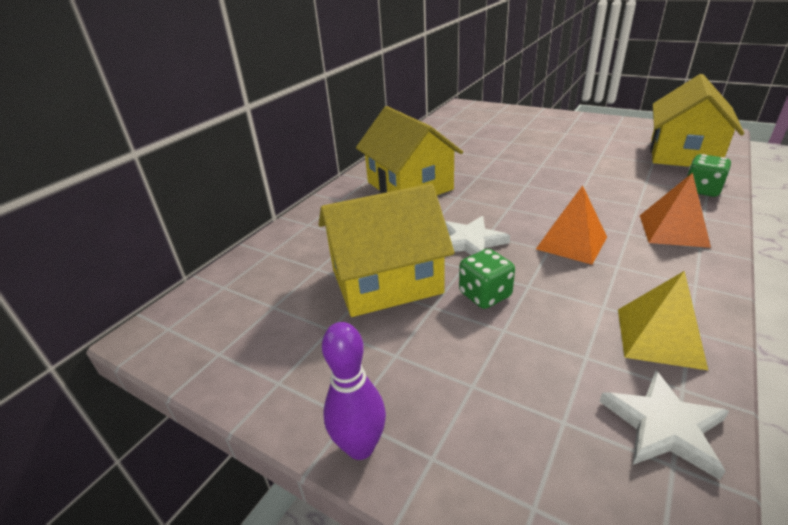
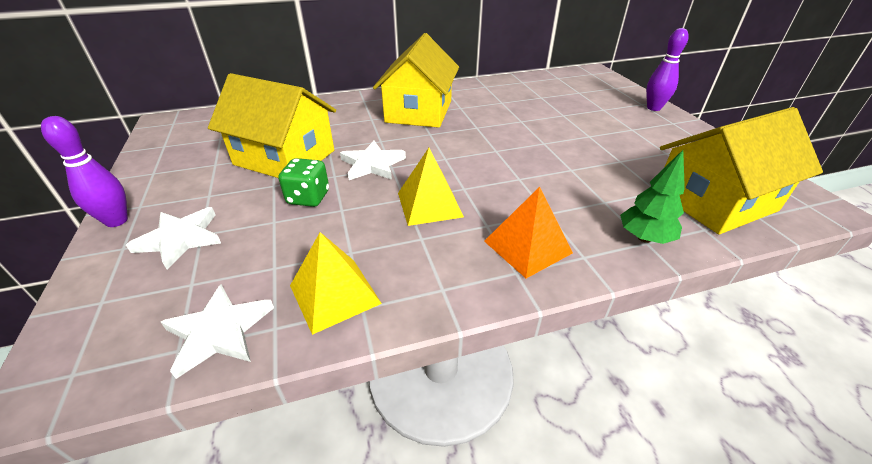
camera: 40 degrees right, 5 degrees up
orange pyramid [536,185,607,265] -> yellow pyramid [398,148,464,226]
green dice [687,154,731,197] -> green tree [620,150,685,244]
none -> white star [126,207,221,269]
none -> purple bowling pin [646,28,689,111]

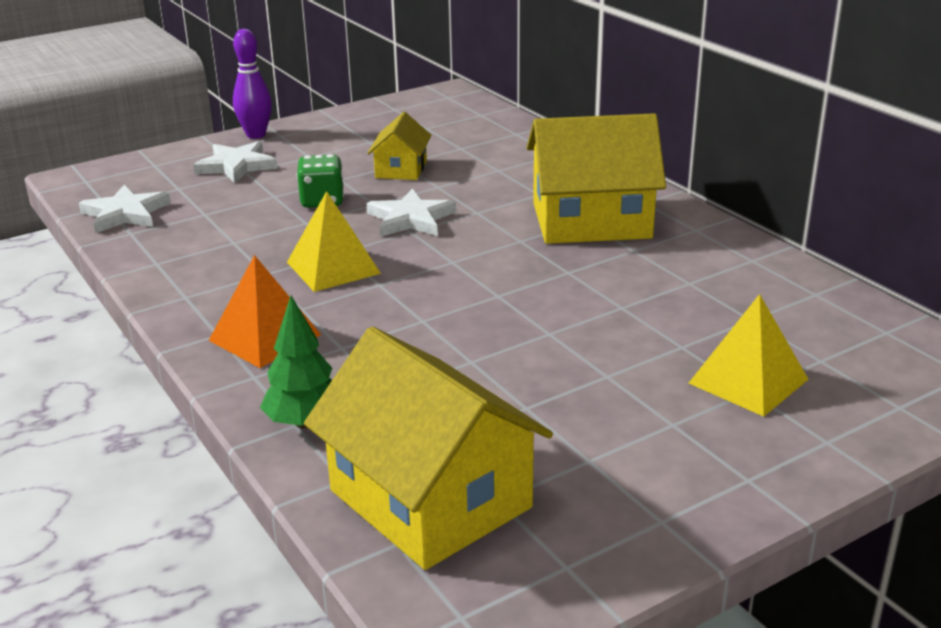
camera: 75 degrees right, 10 degrees down
yellow house [208,73,336,178] -> yellow house [368,112,431,180], size x0.51
yellow pyramid [290,232,382,335] -> yellow pyramid moved to [689,294,809,417]
purple bowling pin [646,28,689,111] -> none

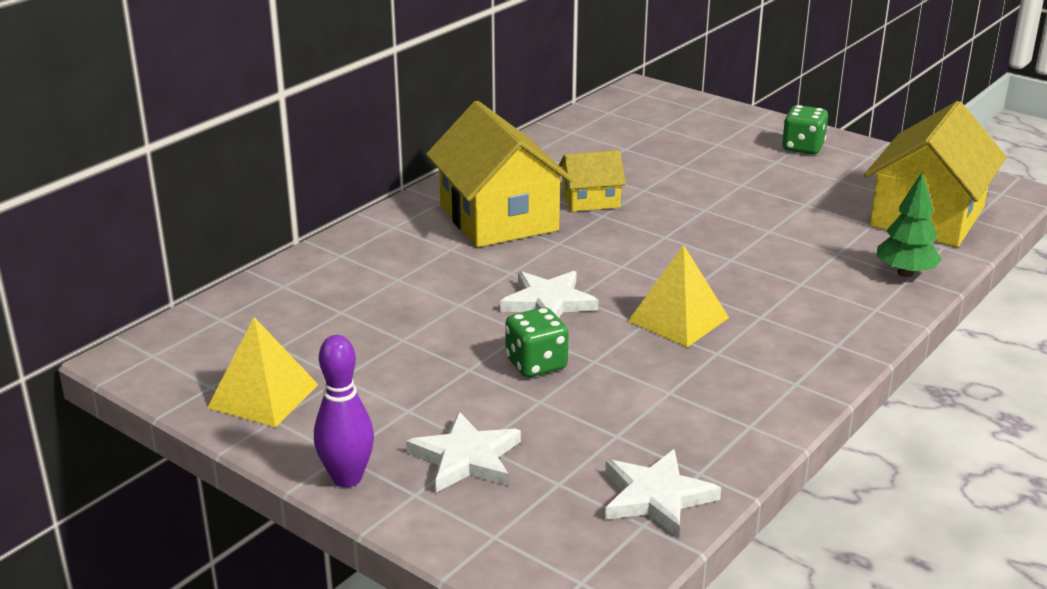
camera: 110 degrees left, 0 degrees up
orange pyramid [208,255,321,368] -> none
yellow house [368,112,431,180] -> yellow house moved to [559,150,626,212]
yellow pyramid [689,294,809,417] -> yellow pyramid moved to [207,317,318,427]
none -> green dice [782,105,828,154]

